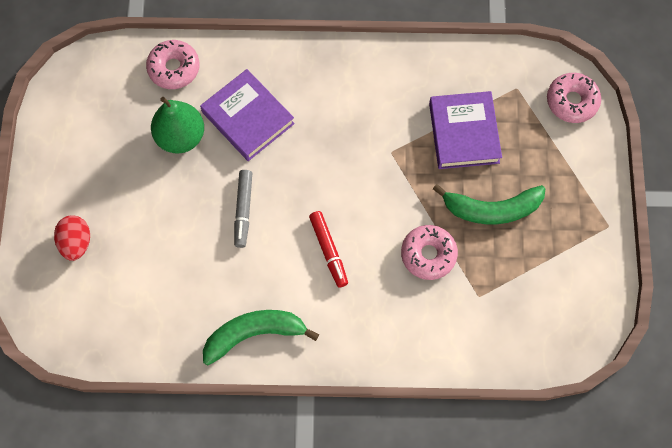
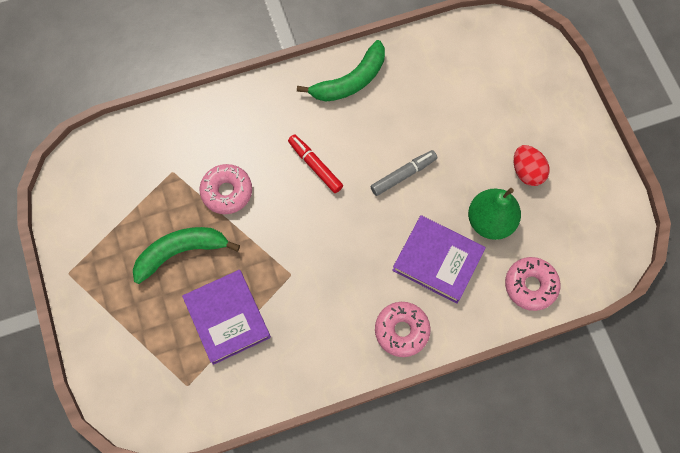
camera: 160 degrees right, 0 degrees up
red egg [54,215,90,261] -> red egg moved to [514,145,550,186]
grey marker [234,170,252,248] -> grey marker turned 75 degrees clockwise [370,150,437,196]
pink donut [547,73,601,123] -> pink donut moved to [375,302,431,357]

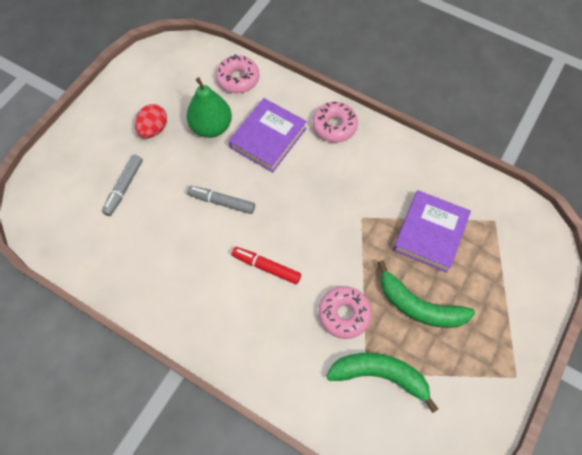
camera: 130 degrees left, 5 degrees down
red marker [288,135,343,193] -> red marker turned 105 degrees clockwise [232,247,301,284]
green banana [297,40,385,102] -> green banana moved to [326,353,438,413]
purple book [392,215,486,304] -> purple book turned 45 degrees clockwise [229,98,307,173]
none -> grey marker [102,155,143,216]

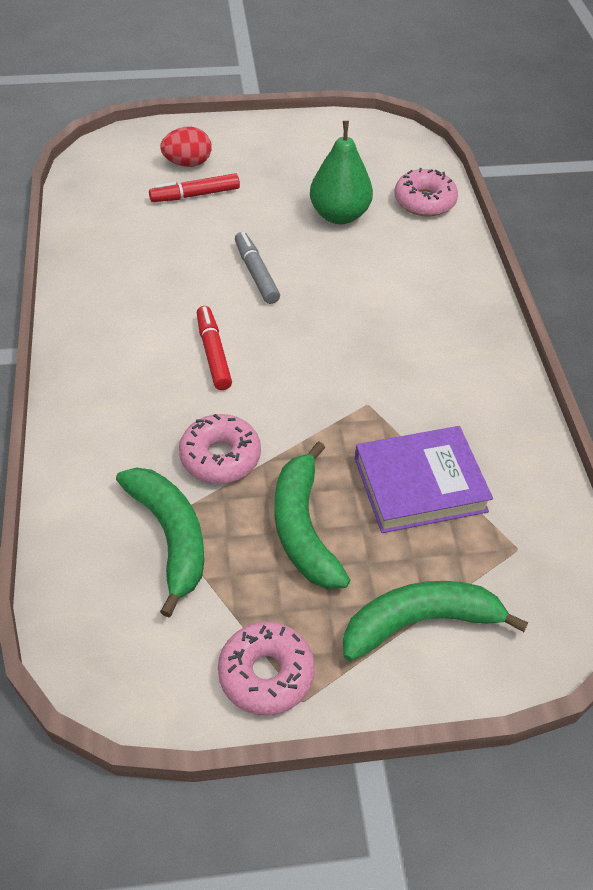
camera: 50 degrees right, 15 degrees down
grey marker [102,155,143,216] -> red marker [149,173,240,202]
red egg [135,104,167,138] -> red egg moved to [160,127,212,167]
purple book [229,98,307,173] -> none
pink donut [312,102,358,143] -> pink donut moved to [218,622,315,716]
none -> green banana [343,581,528,661]

